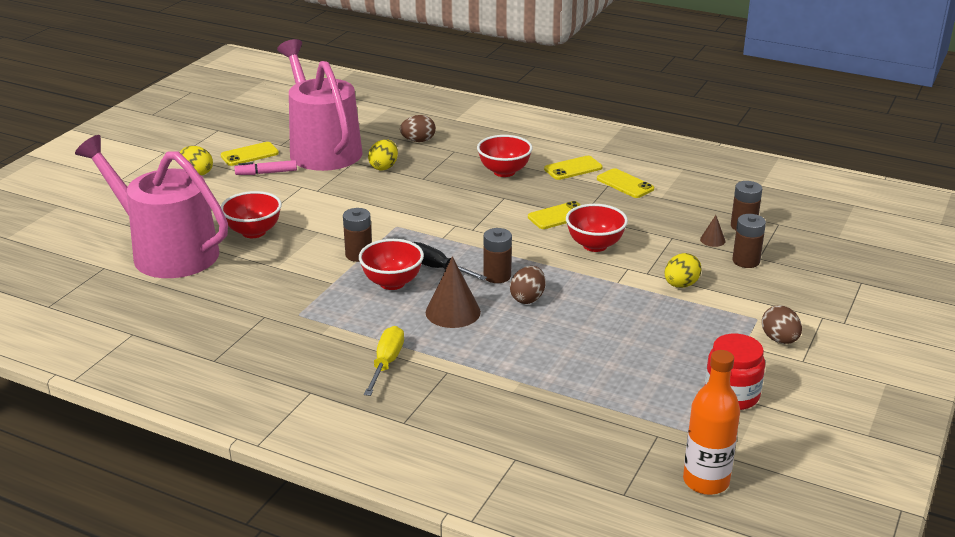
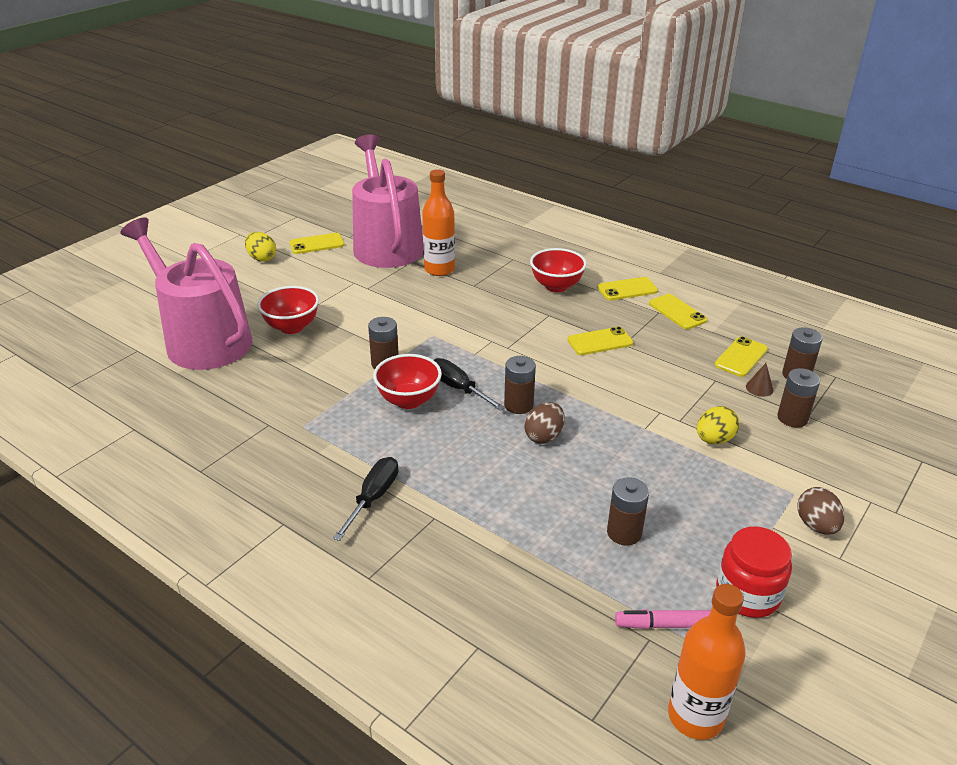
camera: 10 degrees right, 5 degrees up
pink marker [234,160,297,175] -> pink marker moved to [615,609,711,629]
yellow screwdriver [364,326,404,396] -> black screwdriver [333,457,398,541]
yellow egg [368,139,398,170] -> orange bottle [422,169,455,276]
brown egg [400,115,436,142] -> none
brown cone [426,256,481,328] -> none
red bowl [566,204,628,252] -> none
none -> brown battery [607,477,649,546]
none -> yellow phone [714,336,768,377]

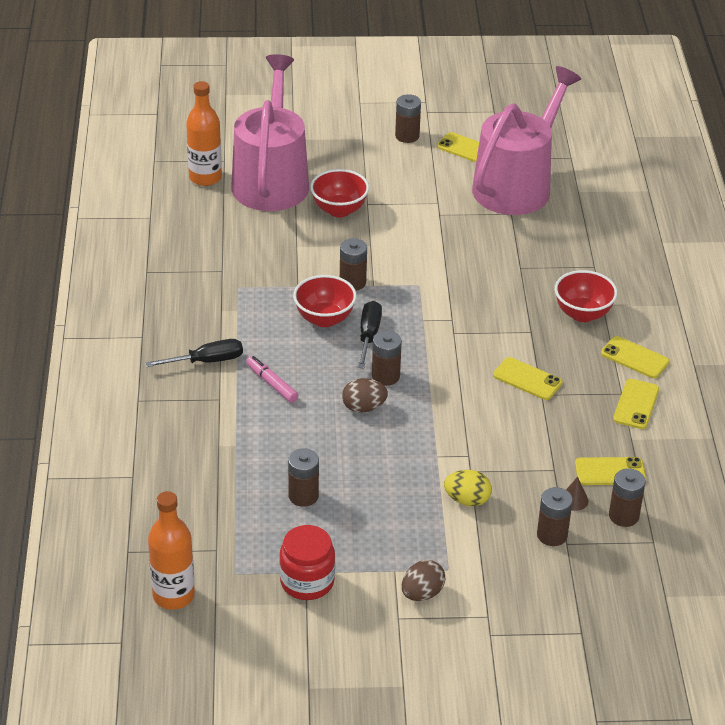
camera: 50 degrees right, 5 degrees up
yellow egg [245,232,276,262] -> brown battery [395,94,421,143]
orange bottle [422,169,455,276] -> orange bottle moved to [186,81,222,186]
pink marker [615,609,711,629] -> pink marker moved to [246,356,299,403]

